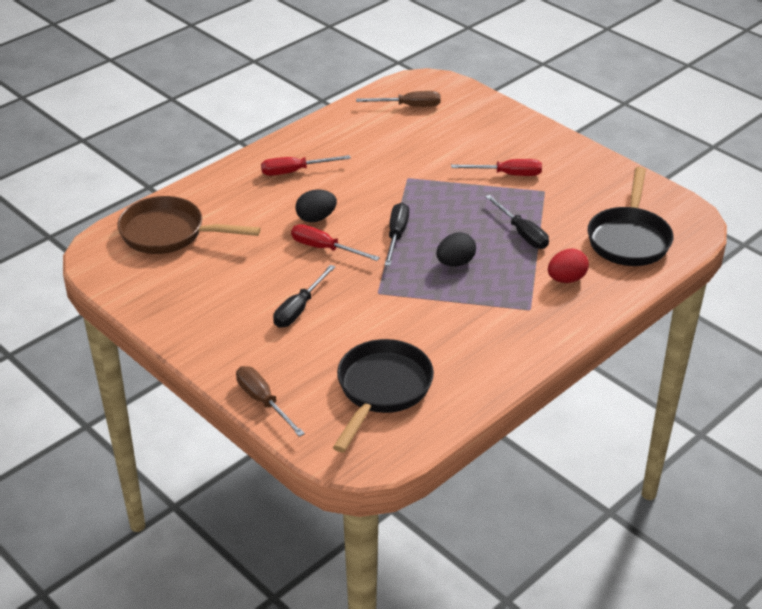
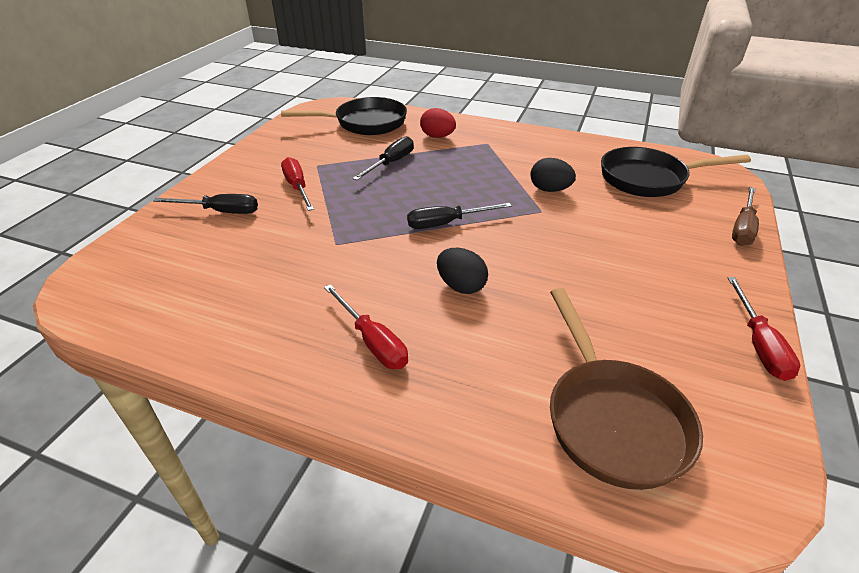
camera: 115 degrees left, 0 degrees up
black screwdriver [273,265,335,328] -> black screwdriver moved to [153,194,258,214]
red screwdriver [291,224,380,261] -> red screwdriver moved to [727,277,800,381]
brown screwdriver [356,91,441,107] -> none
black egg [436,232,476,267] -> black egg moved to [530,158,576,192]

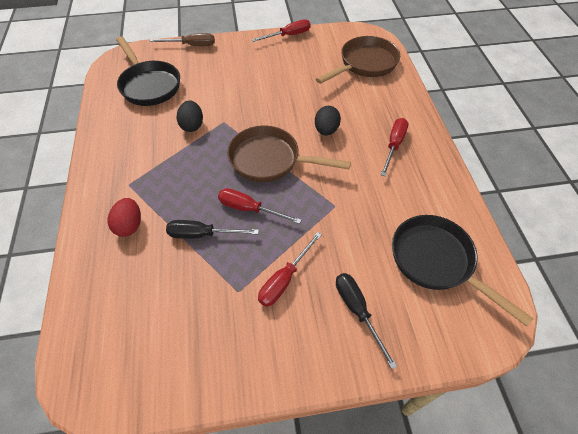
camera: 120 degrees left, 15 degrees up
black pan [281,97,407,135] -> black pan moved to [392,215,534,327]
black screwdriver [407,203,512,229] -> brown pan [227,126,351,182]
none -> red screwdriver [218,188,301,224]

